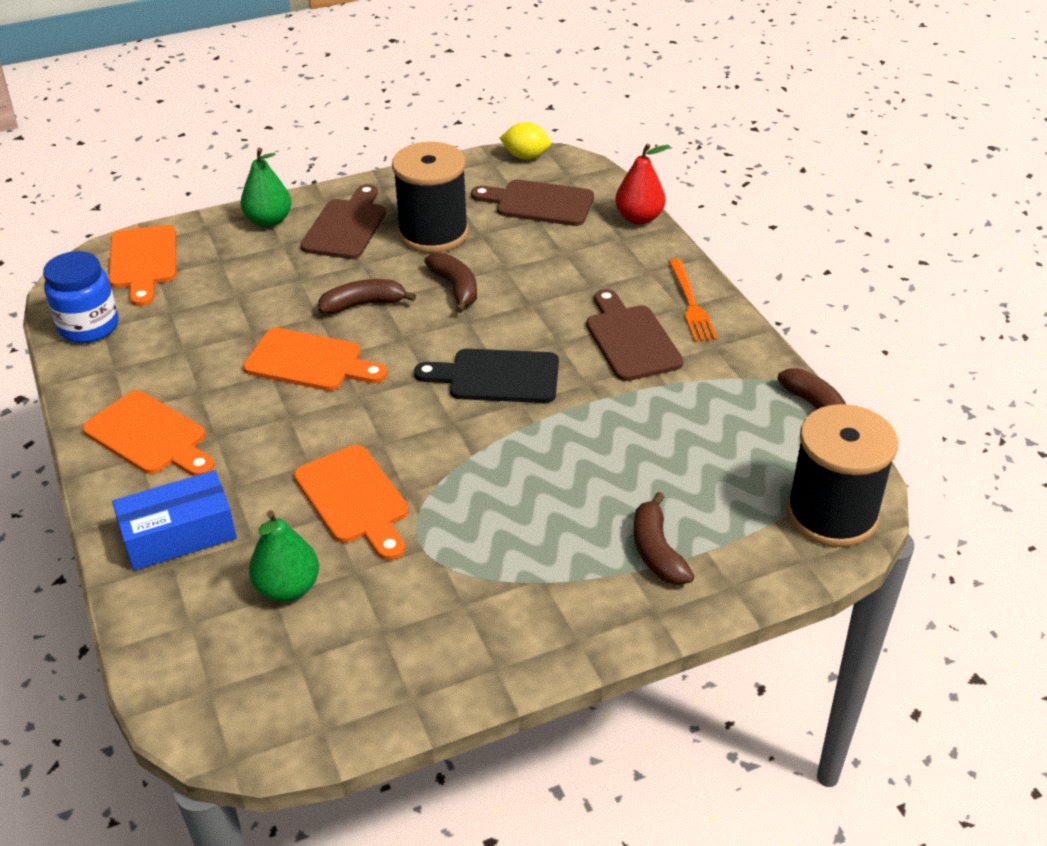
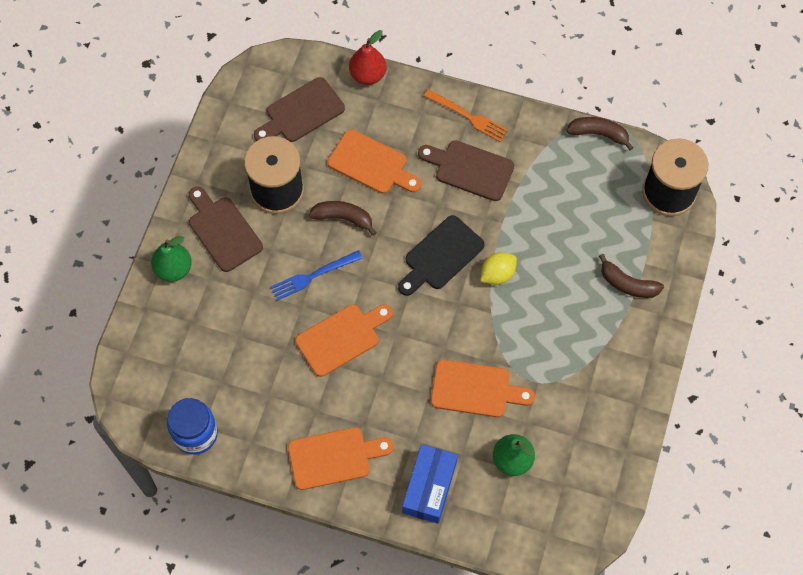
camera: 50 degrees left, 25 degrees up
orange cutting board [109,225,176,306] -> orange cutting board moved to [328,129,422,194]
brown banana [318,279,416,314] -> blue fork [271,250,363,301]
yellow lemon [500,122,551,159] -> yellow lemon moved to [480,252,517,285]

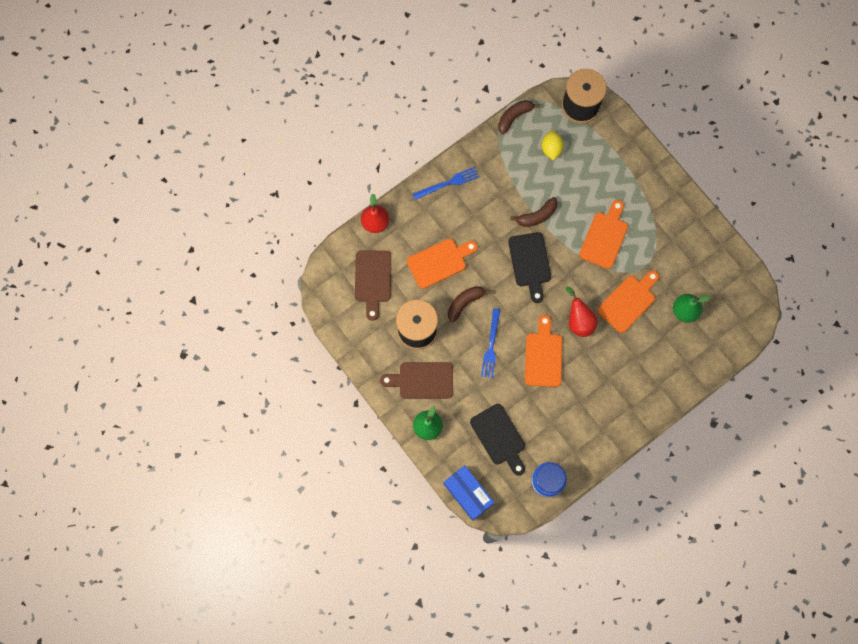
camera: 55 degrees left, 10 degrees up
orange cutting board [288,427,394,490] -> orange cutting board moved to [579,200,628,269]
blue box [402,444,458,524] -> blue box moved to [444,465,494,521]
brown cutting board [418,140,514,201] -> none
orange fork [424,89,508,142] -> blue fork [413,167,479,200]
yellow lemon [480,252,517,285] -> yellow lemon moved to [542,131,564,161]
brown banana [599,254,664,298] -> brown banana moved to [510,197,558,227]
none -> black cutting board [470,404,525,476]
none -> red pear [566,287,598,337]

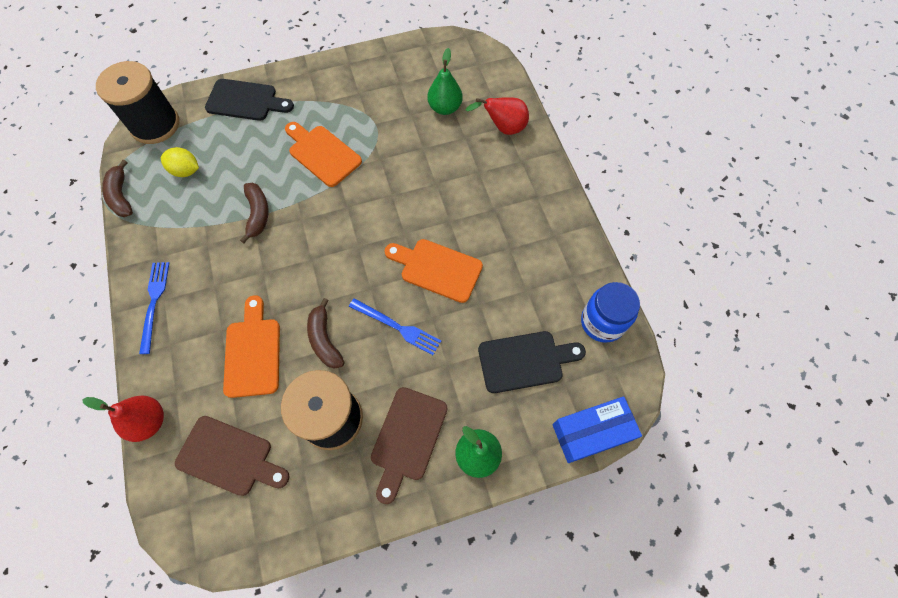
camera: 70 degrees left, 10 degrees down
black cutting board [508,232,551,303] -> black cutting board moved to [205,79,294,121]
red pear [566,287,598,337] -> red pear moved to [466,98,529,135]
orange cutting board [597,270,659,333] -> none

